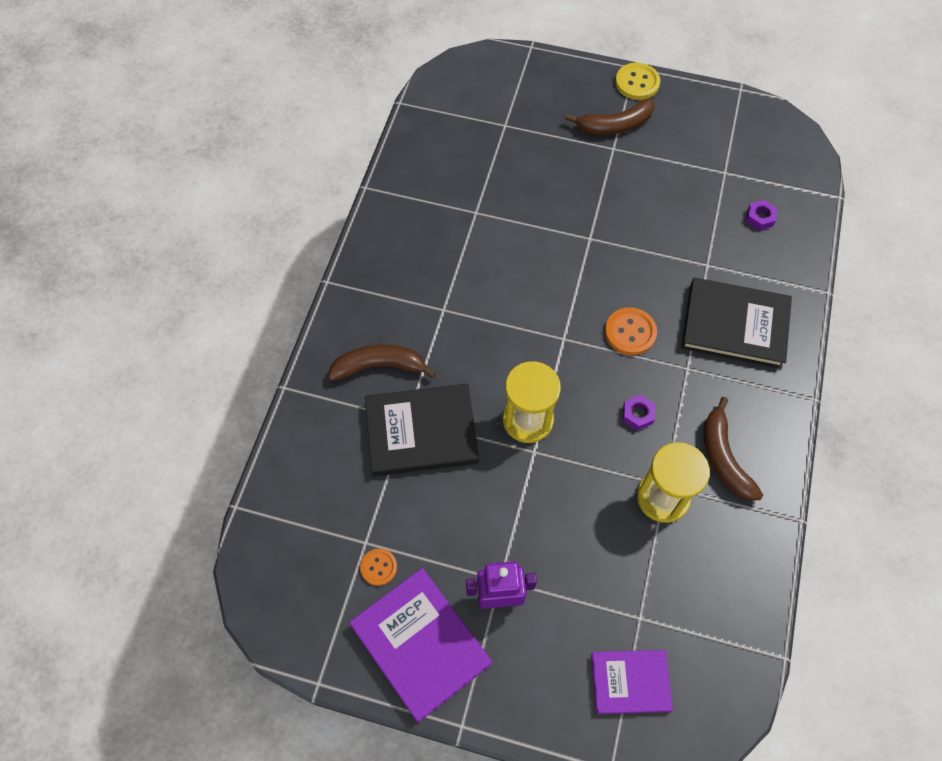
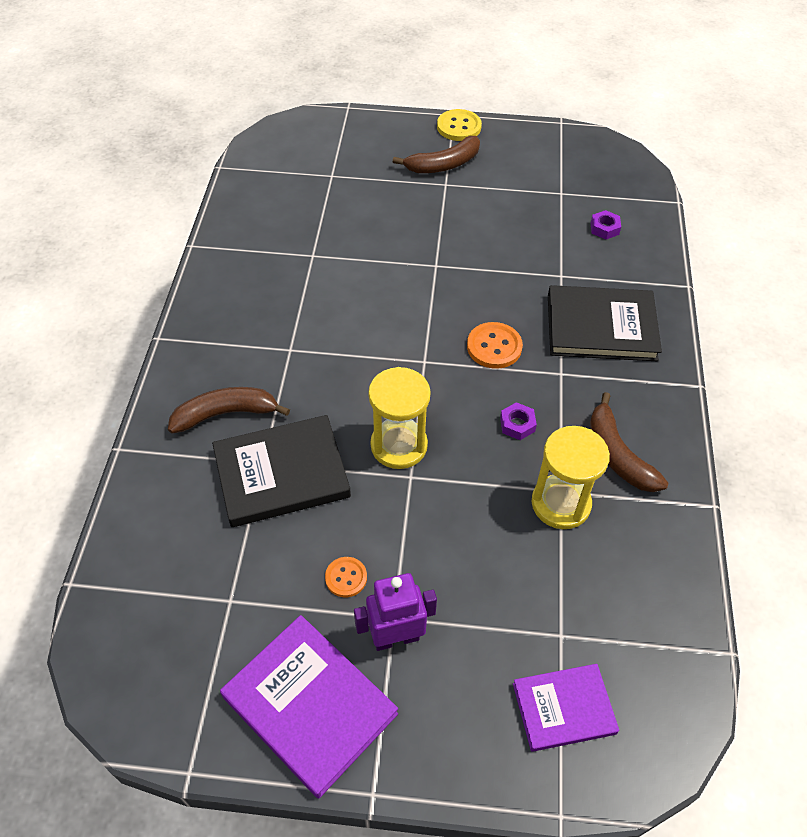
camera: 10 degrees left, 10 degrees down
orange button [360,548,397,586] -> orange button moved to [325,557,367,597]

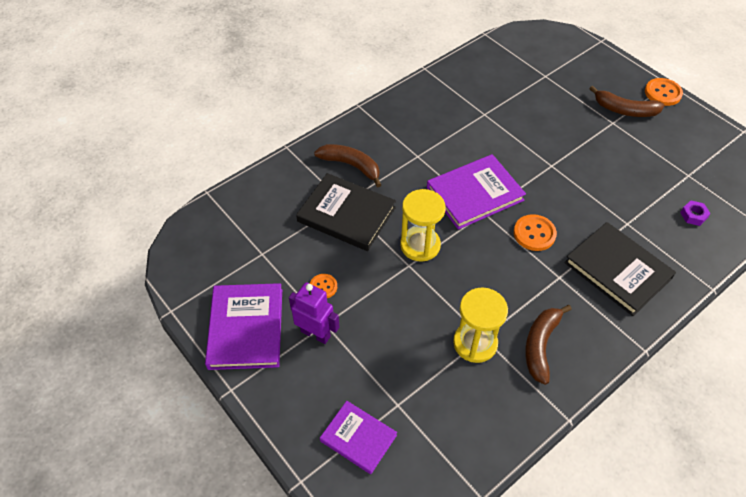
camera: 45 degrees right, 0 degrees up
yellow button [437,109,482,141] -> orange button [645,78,683,106]
purple nut [500,402,537,440] -> none
none -> purple book [427,154,526,230]

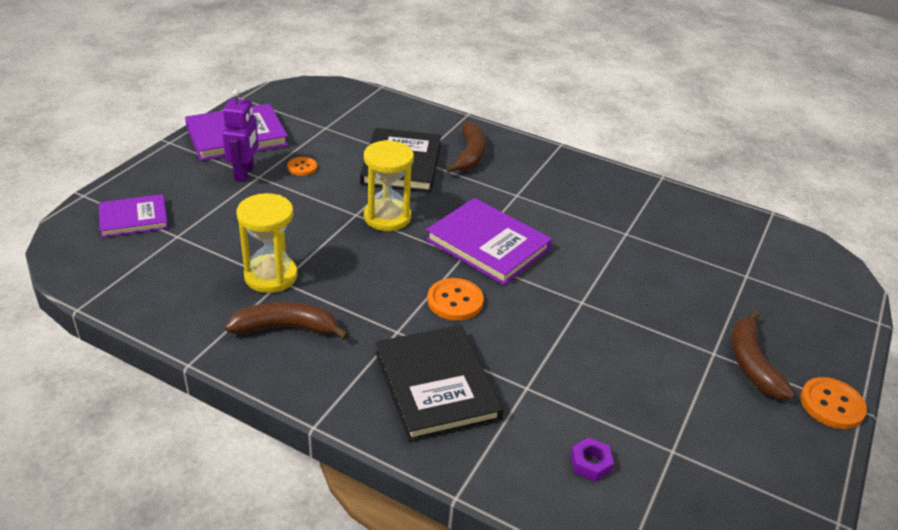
camera: 65 degrees right, 15 degrees down
purple book [320,401,397,474] -> purple book turned 60 degrees clockwise [99,194,168,238]
black book [564,222,676,316] -> black book turned 45 degrees counterclockwise [375,325,504,442]

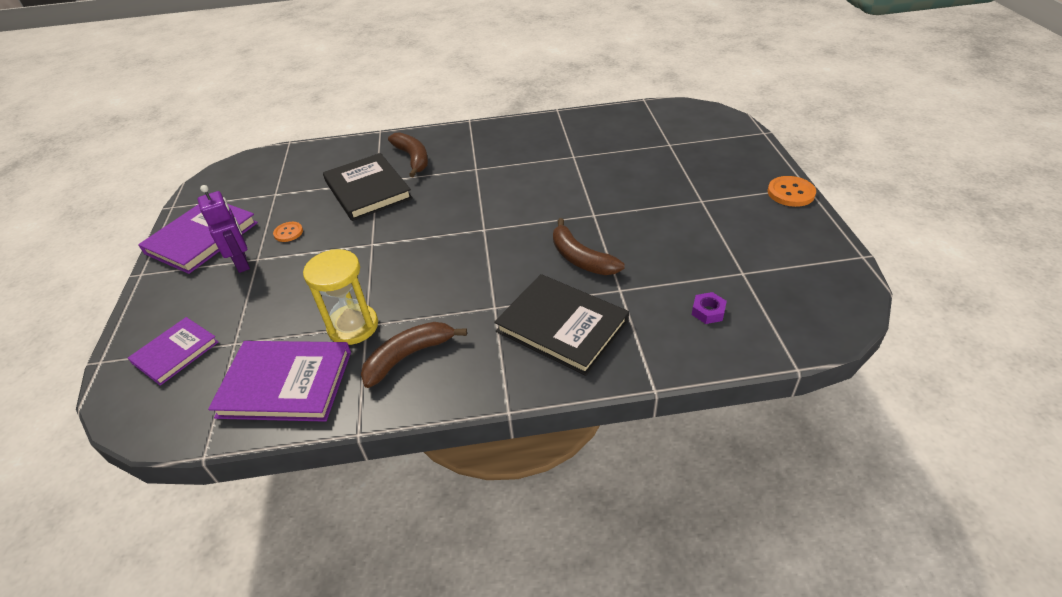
camera: 30 degrees left, 5 degrees up
yellow hourglass [364,140,414,231] -> none
purple book [426,198,552,285] -> purple book moved to [208,341,351,422]
orange button [427,278,484,321] -> none
brown banana [731,310,795,399] -> brown banana moved to [553,218,625,275]

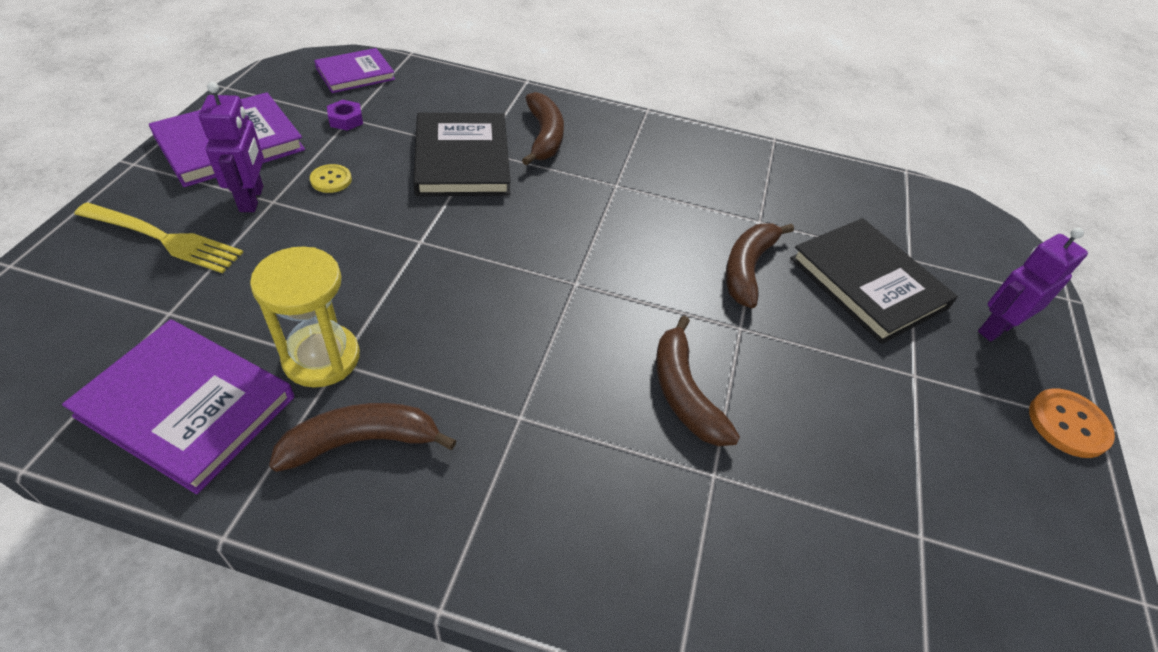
camera: 15 degrees right, 5 degrees up
purple book [128,317,218,386] -> purple book moved to [314,48,395,93]
orange button [273,222,303,242] -> yellow button [310,164,352,193]
black book [494,274,629,376] -> black book moved to [790,218,958,344]
purple nut [692,292,727,324] -> purple nut moved to [327,100,363,131]
none -> yellow fork [74,202,244,273]
none -> brown banana [726,224,794,308]
none -> purple robot [978,227,1088,342]

